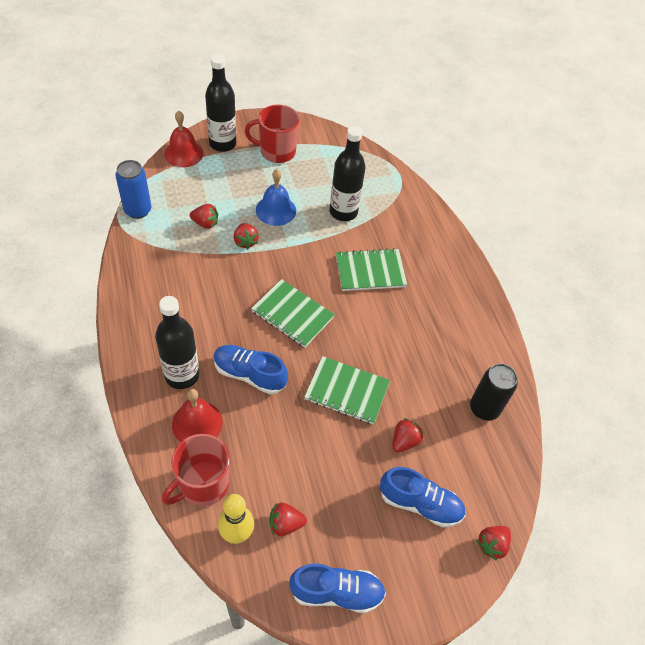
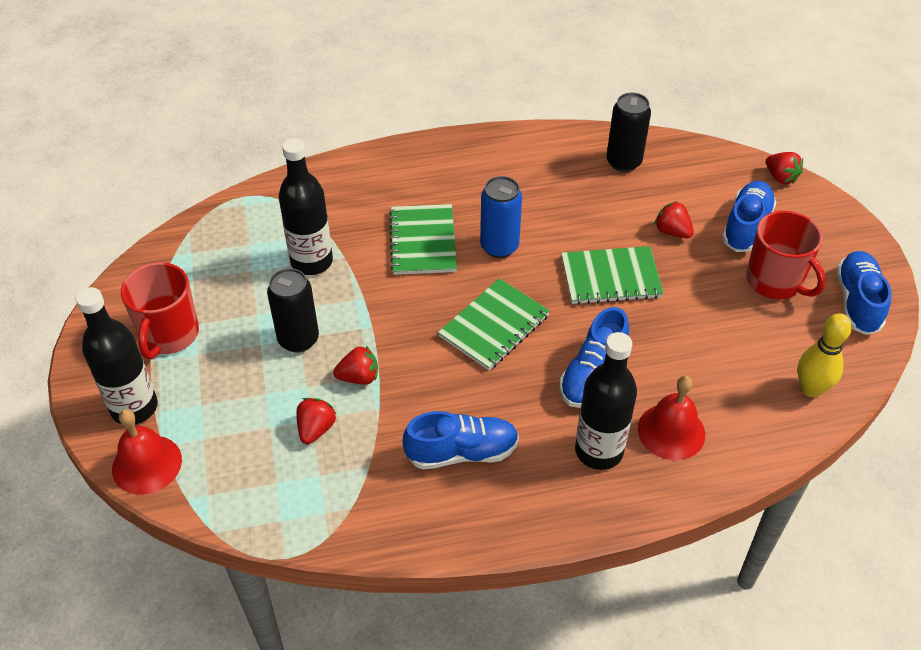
camera: 80 degrees left, 5 degrees down
blue can [115,160,151,219] -> blue can moved to [480,176,522,258]
red mug [162,434,230,507] -> red mug moved to [746,211,826,300]
blue bell [256,169,296,226] -> black can [267,268,319,353]
red strawberry [269,502,307,536] -> none
green notebook [304,356,390,424] -> green notebook turned 60 degrees clockwise [561,246,664,305]
none -> blue shoe [403,411,519,470]

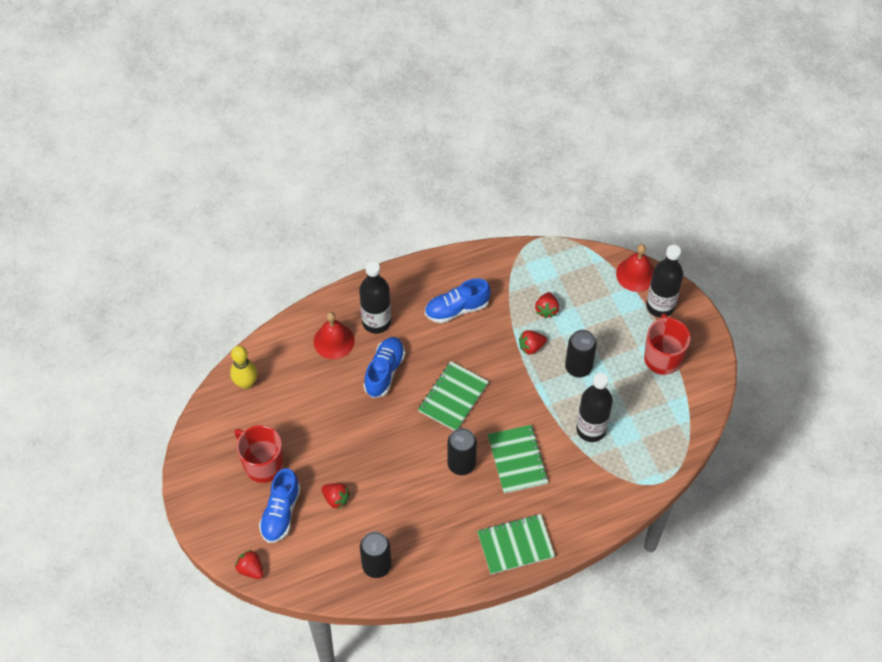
camera: 170 degrees right, 10 degrees up
blue can [480,176,522,258] -> black can [447,428,477,475]
green notebook [561,246,664,305] -> green notebook moved to [477,514,555,574]
blue shoe [836,251,891,335] -> none

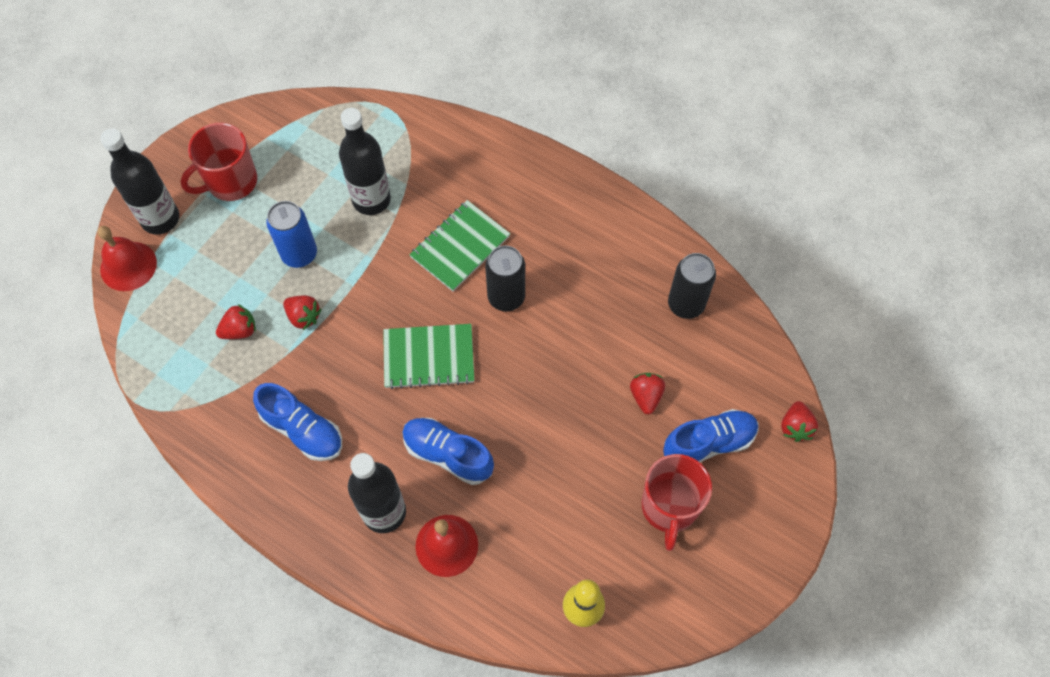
camera: 125 degrees left, 5 degrees up
blue shoe [364,337,405,398] -> blue shoe turned 45 degrees clockwise [402,418,494,485]
green notebook [477,514,555,574] -> none
black can [565,330,597,377] -> blue can [266,201,317,268]

